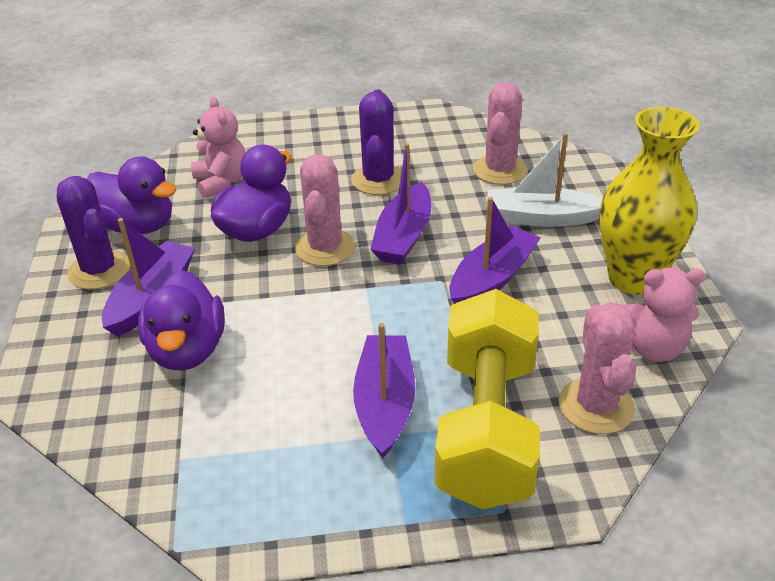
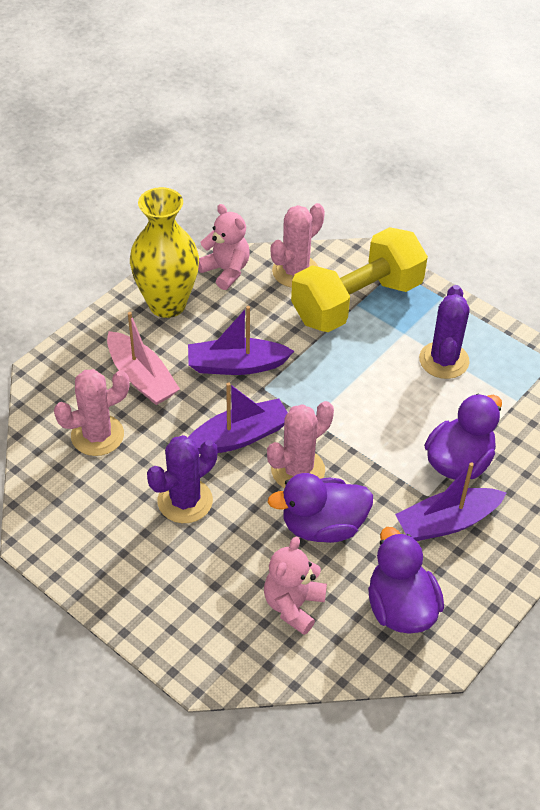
camera: 135 degrees left, 10 degrees up
purple cactus [57,176,130,290] -> purple cactus moved to [419,285,470,379]
purple boat [353,323,415,458] -> none
white boat [488,133,603,227] -> pink boat [107,312,180,405]

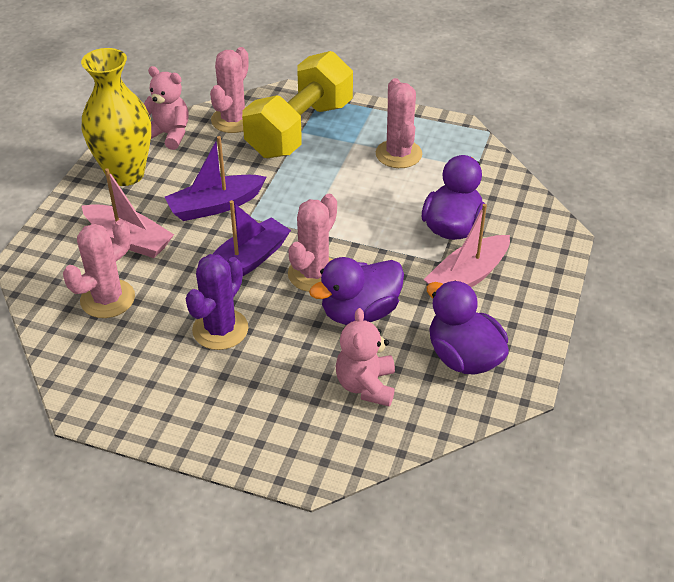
camera: 20 degrees left, 5 degrees down
purple boat [395,462,506,541] -> pink boat [423,204,510,287]
purple cactus [419,285,470,379] -> pink cactus [376,78,422,168]

